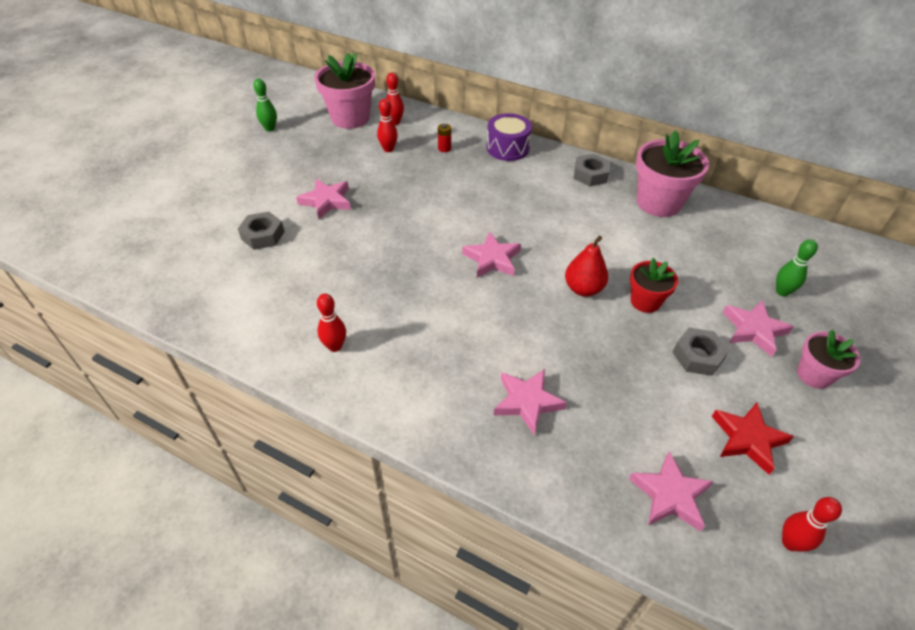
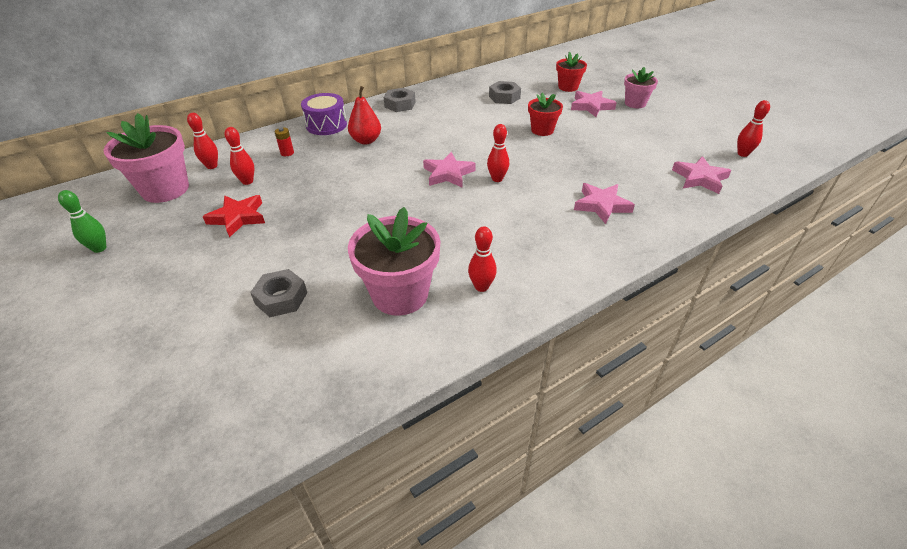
camera: 60 degrees left, 5 degrees down
pink star [296,179,351,219] -> none
red pear [565,236,608,297] -> red pear moved to [348,86,381,144]
pink flower pot [636,130,709,217] -> pink flower pot moved to [348,207,441,316]
grey nut [672,328,729,376] -> grey nut moved to [489,81,521,104]
red star [712,403,794,475] -> red star moved to [202,195,265,237]
green bowling pin [776,239,818,297] -> red flower pot [556,52,587,92]
none -> red bowling pin [487,124,509,182]

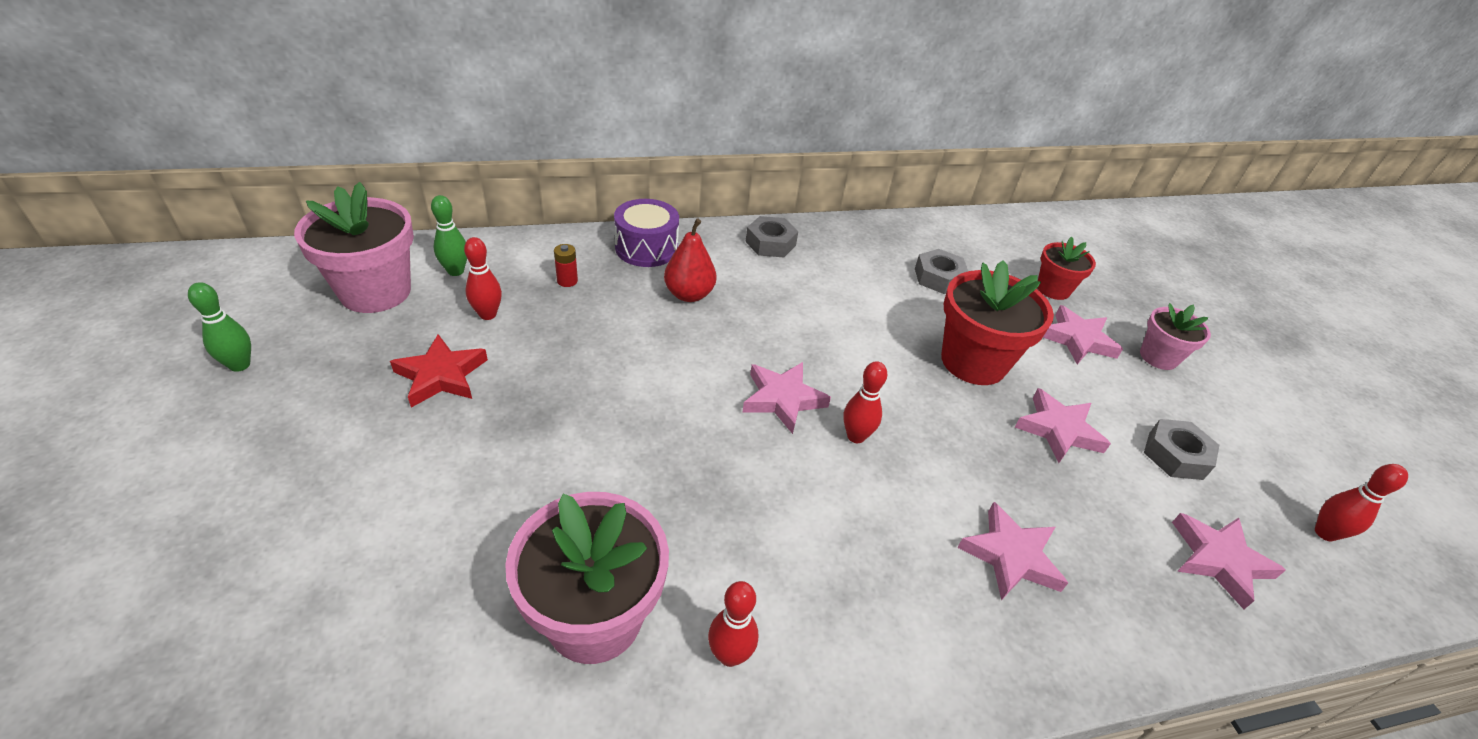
camera: 15 degrees right, 0 degrees up
red bowling pin [187,113,218,169] -> green bowling pin [431,195,467,276]
grey nut [250,269,307,317] -> grey nut moved to [1144,419,1219,480]
red flower pot [528,93,563,136] -> red flower pot [941,260,1054,385], size x1.72
none -> pink star [1015,388,1111,463]

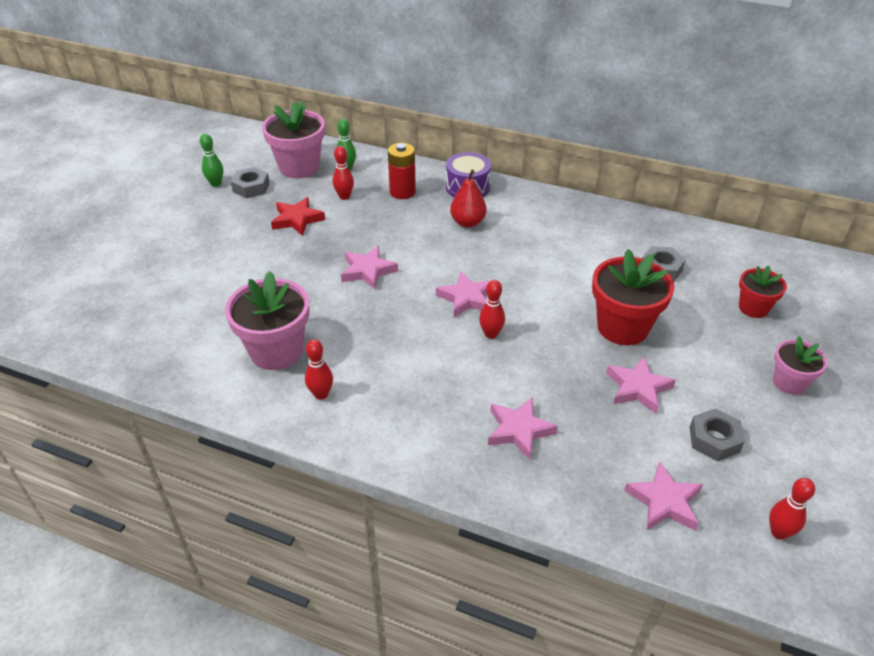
camera: 40 degrees right, 0 degrees up
red battery [554,244,578,287] -> red battery [388,143,416,199], size x1.92
grey nut [745,216,798,258] -> grey nut moved to [231,167,270,198]
pink star [1043,305,1123,364] -> pink star moved to [341,246,398,289]

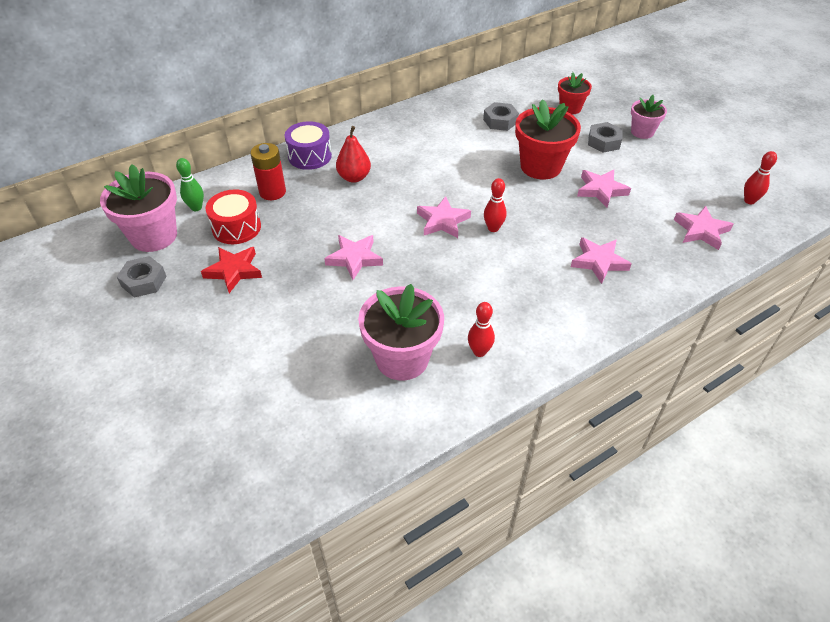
camera: 55 degrees left, 5 degrees up
green bowling pin [200,134,223,187] -> none
red bowling pin [333,146,354,200] -> red drum [206,189,261,244]
grey nut [690,408,745,461] -> grey nut moved to [588,122,623,153]

